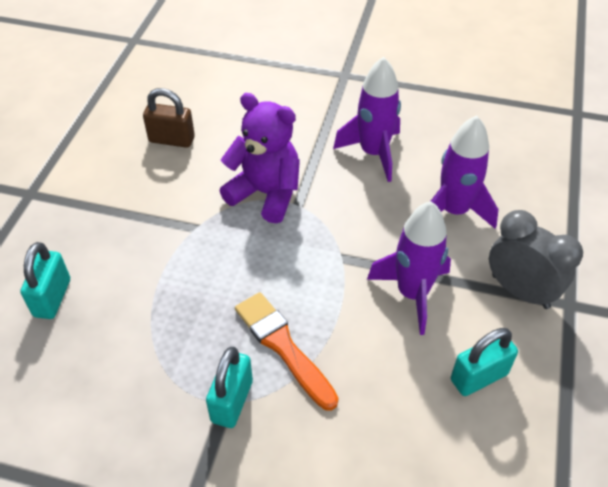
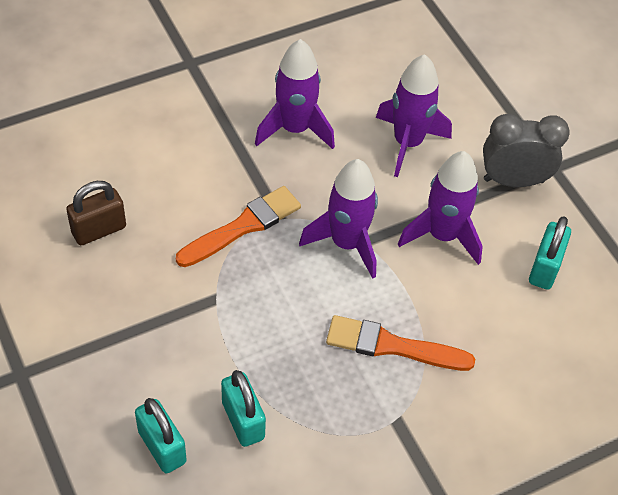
camera: 45 degrees left, 5 degrees up
turquoise padlock [206,347,253,428] -> turquoise padlock moved to [221,370,266,447]
purple teddy bear [220,93,300,223] -> orange brush [176,186,301,267]
none -> purple rocket [299,159,378,279]

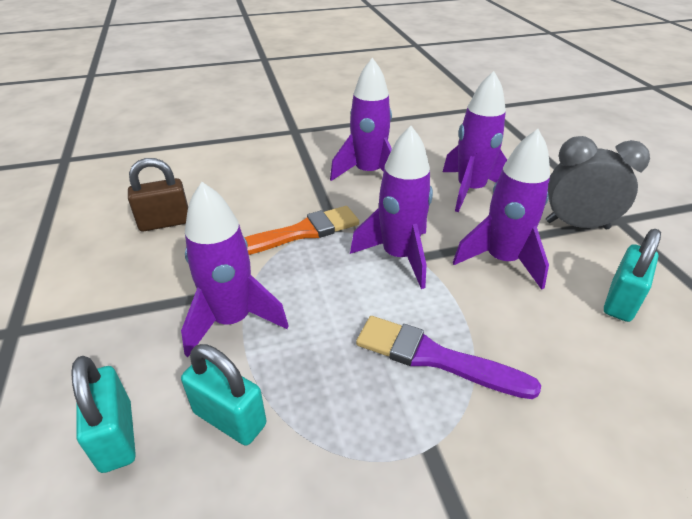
camera: 15 degrees right, 15 degrees down
turquoise padlock [221,370,266,447] -> turquoise padlock turned 45 degrees counterclockwise [181,344,267,446]
orange brush [326,315,475,371] -> purple brush [356,316,541,399]
none -> purple rocket [181,182,289,357]

